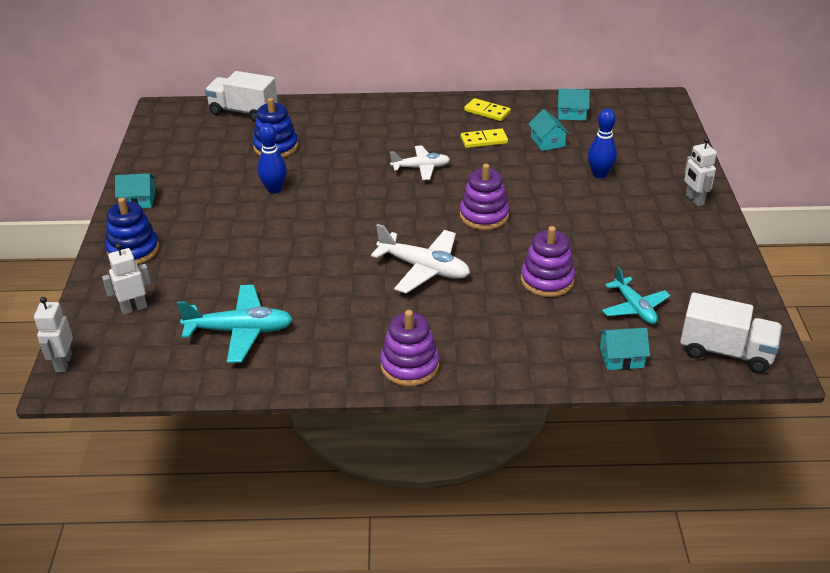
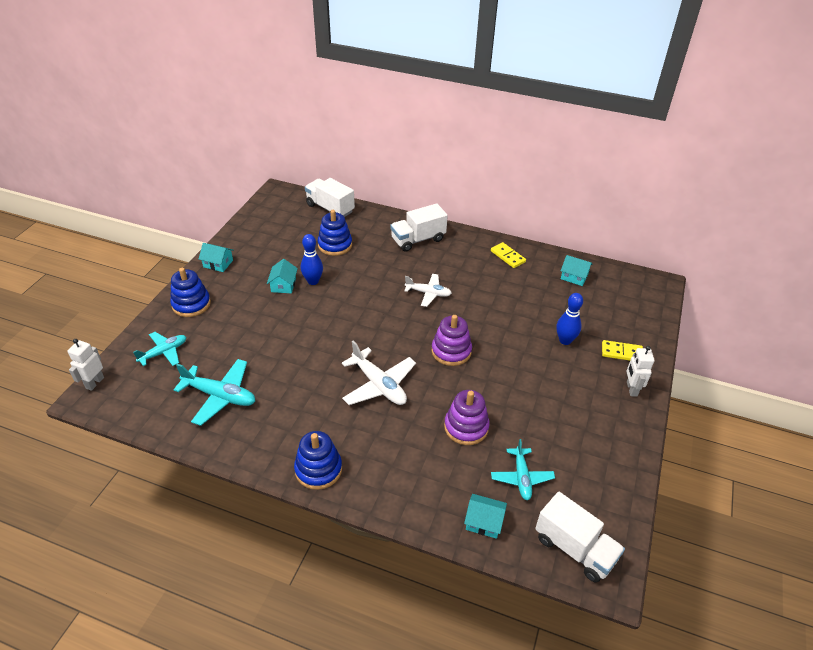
camera: 20 degrees right, 5 degrees up
white robot [102,243,151,315] -> turquoise plane [133,332,186,366]
purple stacking toy [380,310,439,386] -> blue stacking toy [294,431,342,490]
yellow domino [461,128,508,148] -> yellow domino moved to [602,340,643,361]
turquoise house [528,109,570,151] -> turquoise house moved to [267,259,298,293]
none -> white truck [390,203,448,252]

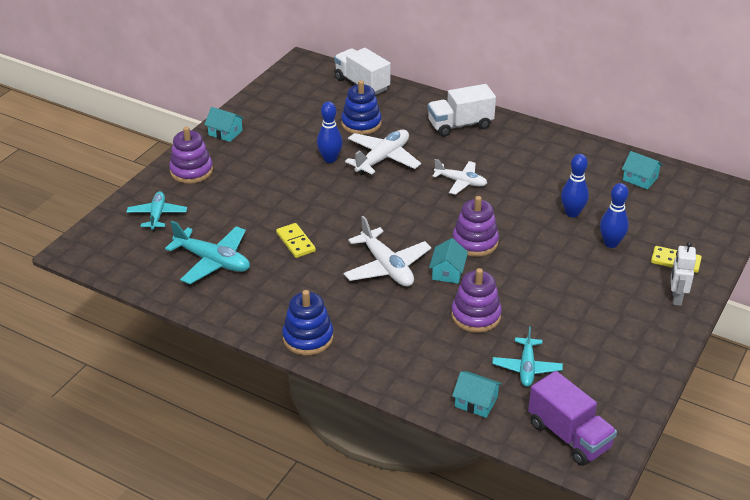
camera: 10 degrees right, 5 degrees down
white robot [68,339,104,391] -> none
turquoise plane [133,332,186,366] -> turquoise plane turned 60 degrees counterclockwise [127,191,187,231]
blue stacking toy [170,268,211,317] -> purple stacking toy [169,126,213,184]
turquoise house [267,259,298,293] -> turquoise house moved to [429,238,468,284]
yellow domino [491,242,526,268] -> yellow domino moved to [276,223,316,258]
white truck [535,491,625,583] -> purple truck [528,371,617,466]
none -> white plane [345,130,421,175]
none -> blue bowling pin [561,154,589,217]

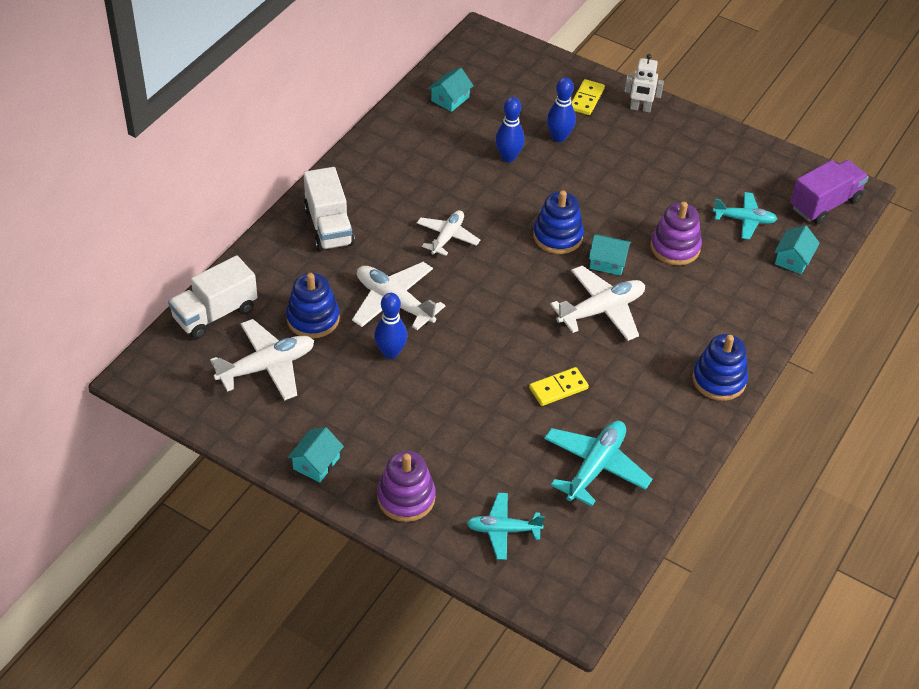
camera: 90 degrees left, 10 degrees up
purple stacking toy [453,196,499,257] -> blue stacking toy [533,190,584,254]
none -> white plane [210,319,314,401]

